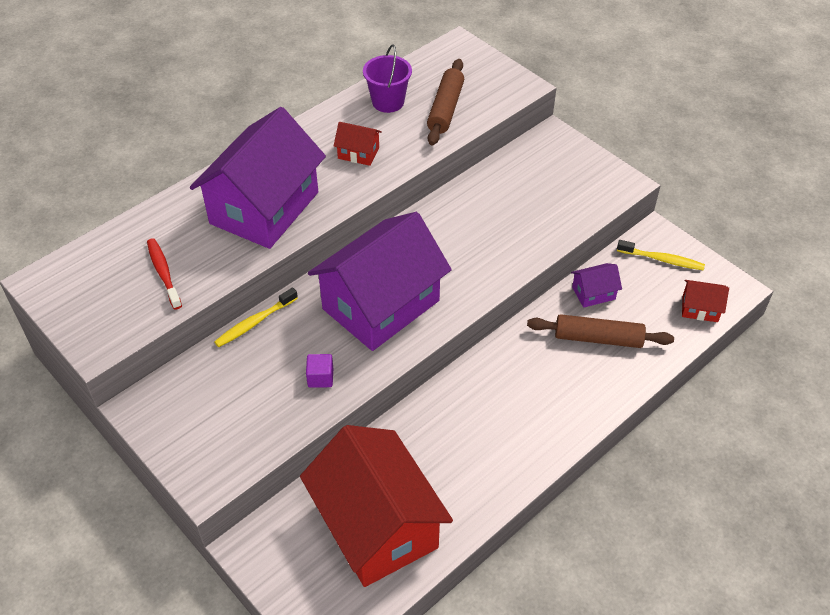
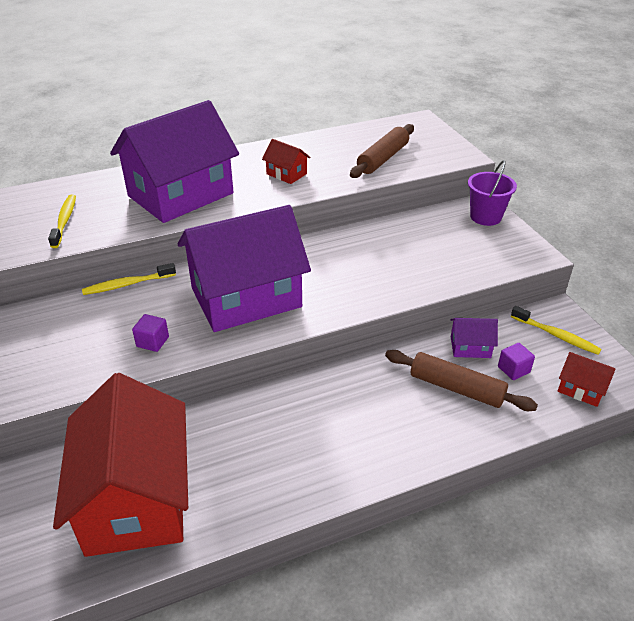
camera: 20 degrees right, 10 degrees down
red toothbrush [147,238,182,310] -> yellow toothbrush [48,194,76,248]
purple bucket [363,44,412,113] -> purple bucket moved to [468,160,517,226]
none -> purple cube [498,343,535,380]

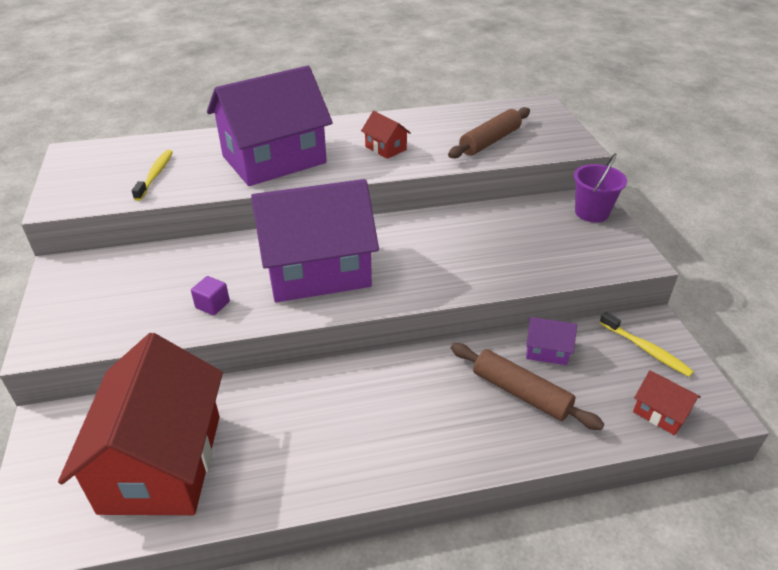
camera: 10 degrees right, 0 degrees up
yellow toothbrush [82,263,176,295] -> none
purple cube [498,343,535,380] -> none

